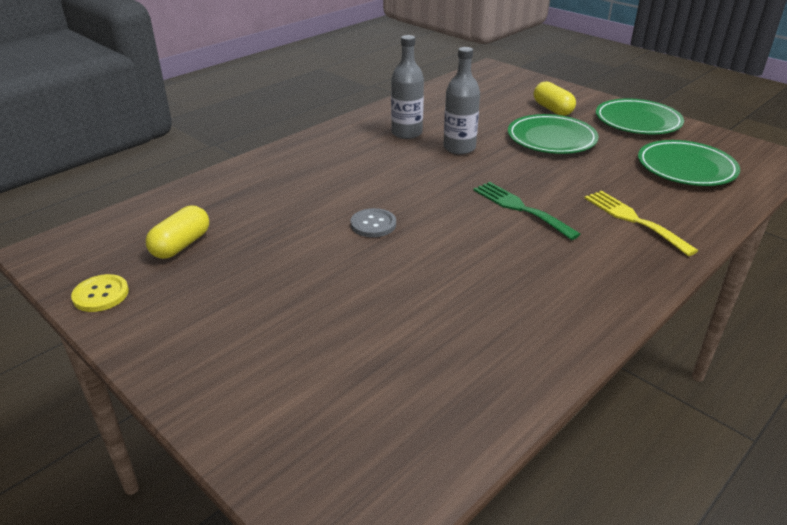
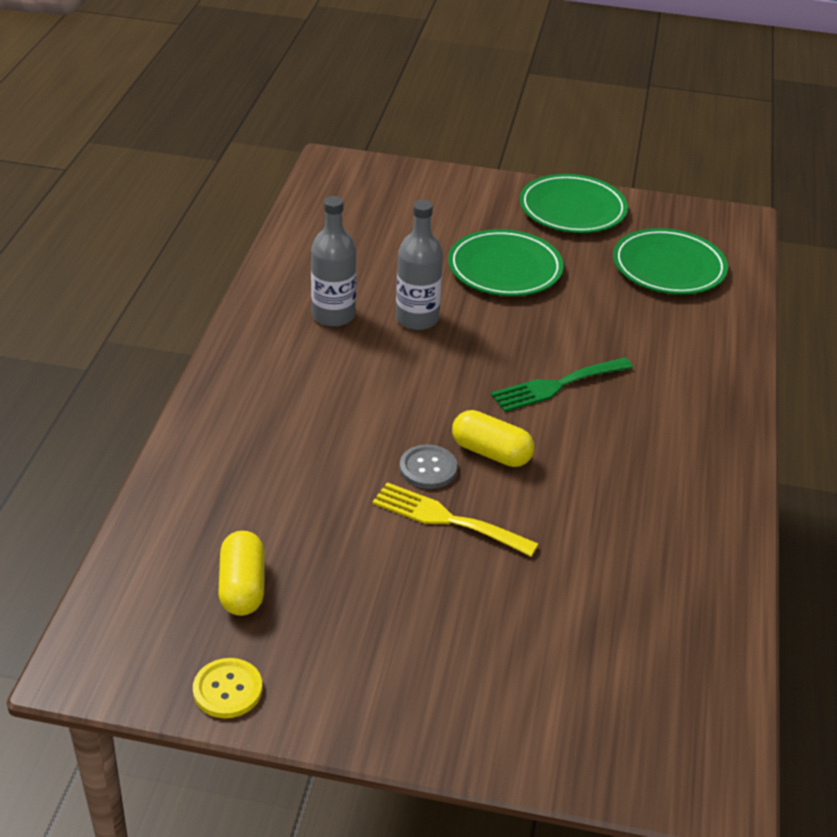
camera: 35 degrees left, 5 degrees up
green fork [473,182,580,240] -> green fork turned 45 degrees counterclockwise [491,358,633,412]
yellow capsule [534,81,576,116] -> yellow capsule moved to [452,410,534,467]
yellow fork [585,191,698,256] -> yellow fork moved to [372,482,539,557]

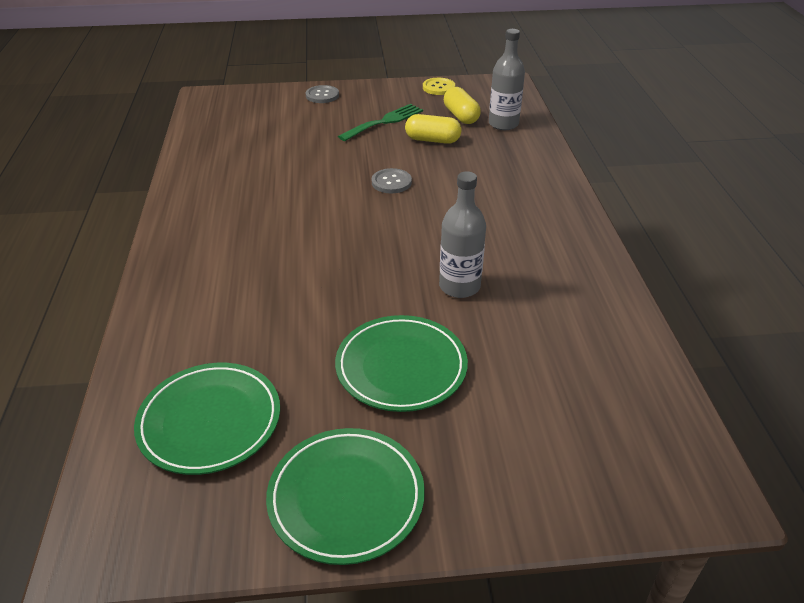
camera: 165 degrees right, 0 degrees up
grey bottle [311,196,356,327] -> grey bottle moved to [489,29,525,130]
yellow fork [372,482,539,557] -> none
yellow capsule [452,410,534,467] -> yellow capsule moved to [405,114,461,144]
green fork [491,358,633,412] -> green fork moved to [338,104,423,141]
none -> grey button [306,85,339,103]

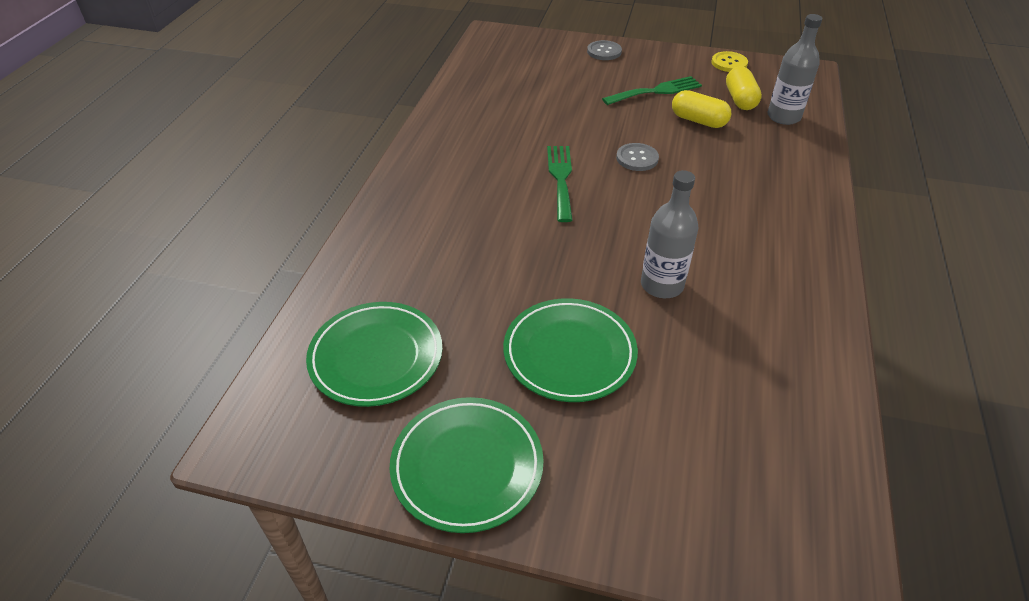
camera: 20 degrees right, 5 degrees up
none -> green fork [547,146,573,222]

